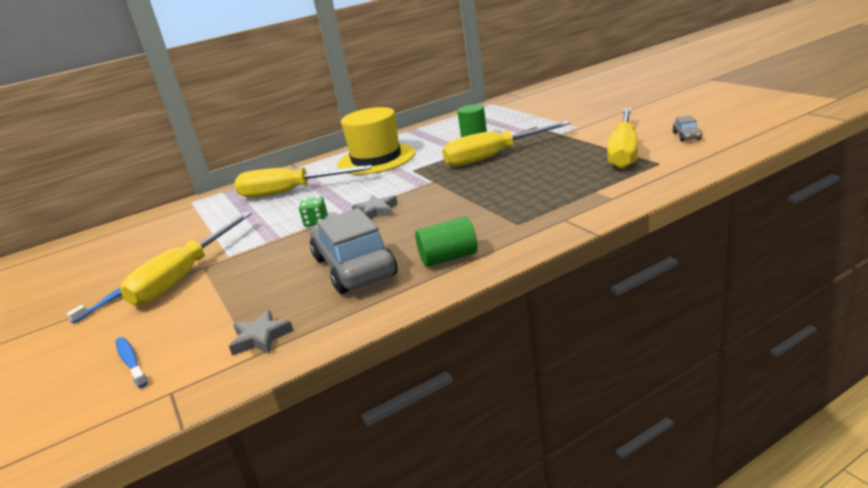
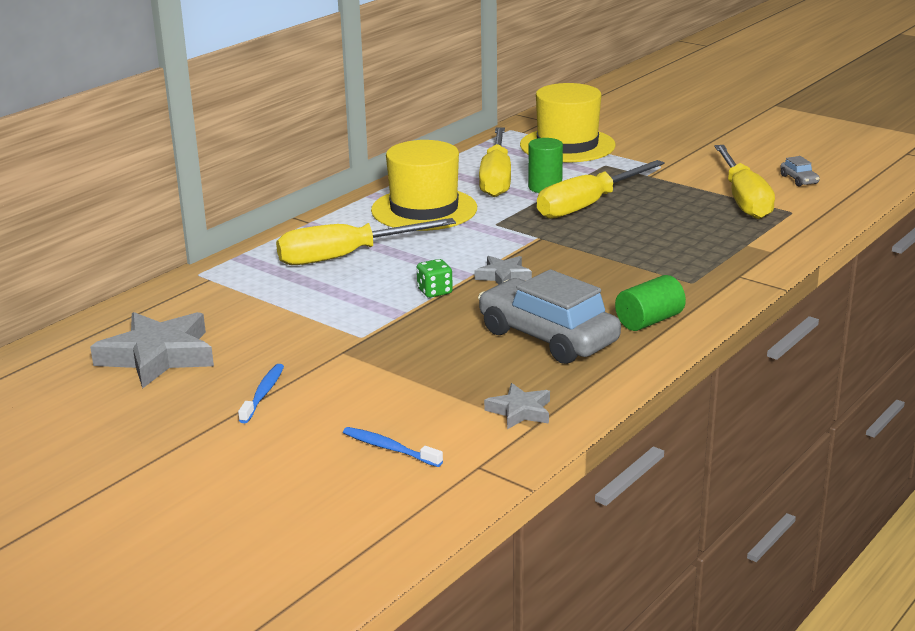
camera: 25 degrees left, 0 degrees up
yellow screwdriver [120,212,252,306] -> yellow screwdriver moved to [479,128,511,197]
none -> grey star [90,312,214,389]
none -> yellow hat [520,83,616,162]

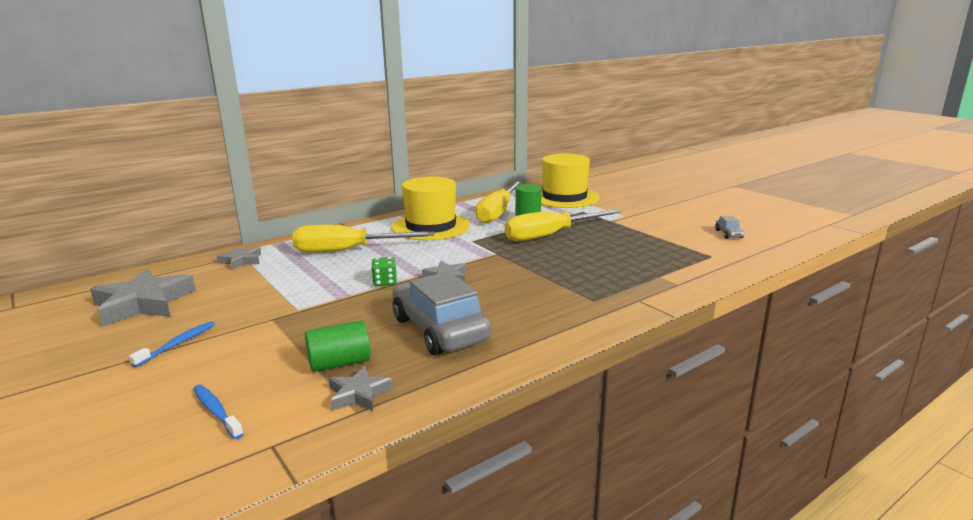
camera: 15 degrees right, 5 degrees down
green cylinder [615,275,686,331] -> green cylinder moved to [305,320,371,372]
yellow screwdriver [714,145,775,219] -> none
none -> grey star [216,247,261,270]

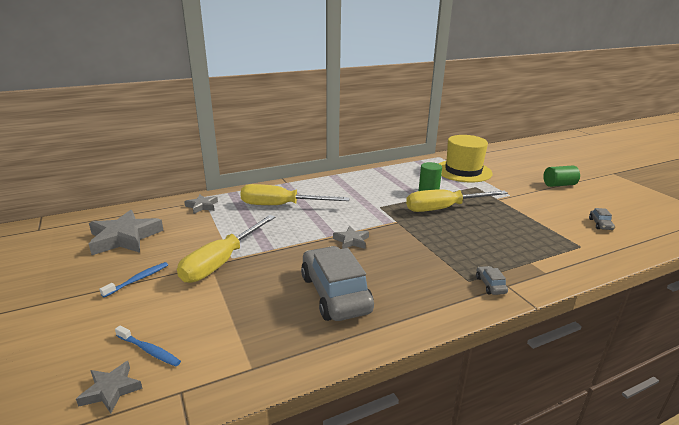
camera: 10 degrees right, 5 degrees up
blue toothbrush [193,385,244,439] -> blue toothbrush turned 150 degrees clockwise [115,326,181,366]
green cylinder [305,320,371,372] -> green cylinder moved to [543,166,580,187]
grey star [329,366,393,411] -> grey star moved to [76,361,143,414]
green dice [371,257,397,286] -> none
yellow hat [392,176,470,240] -> none
yellow screwdriver [476,181,522,224] -> yellow screwdriver moved to [177,215,275,283]
none -> grey car [476,266,508,295]

